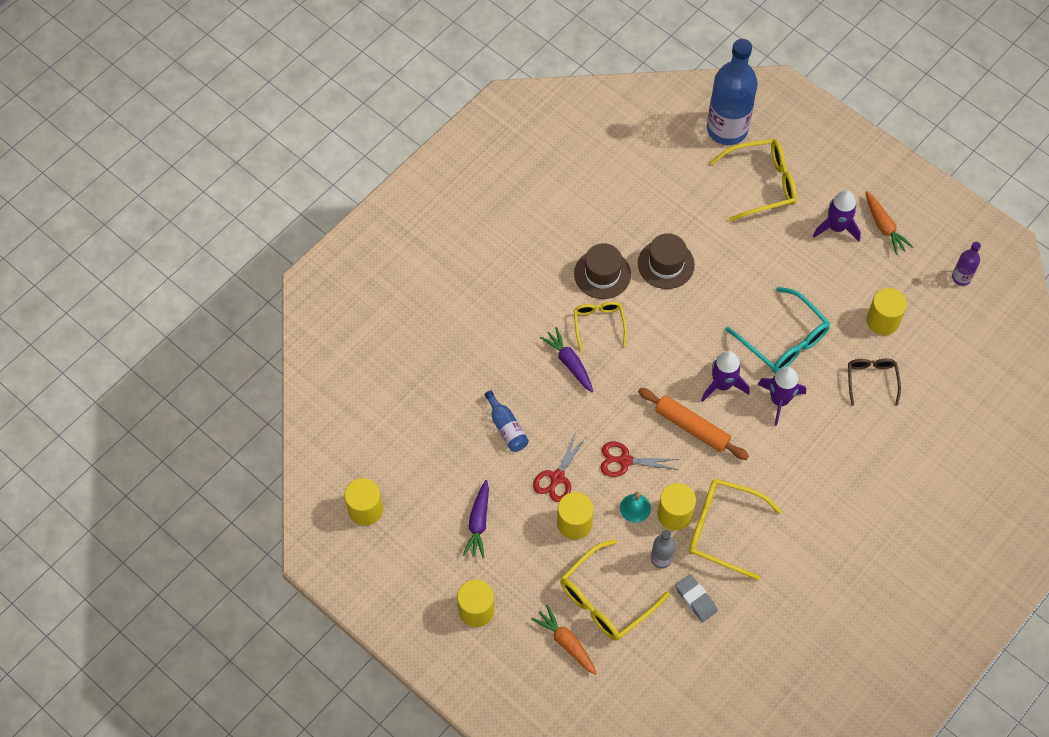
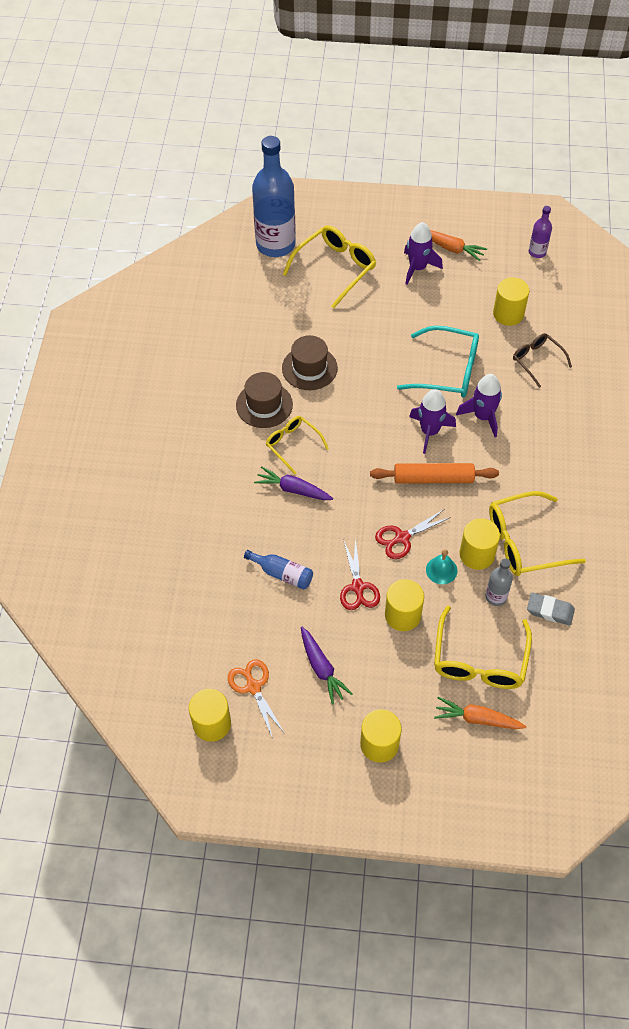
camera: 35 degrees left, 5 degrees down
none -> orange scissors [228,659,285,736]

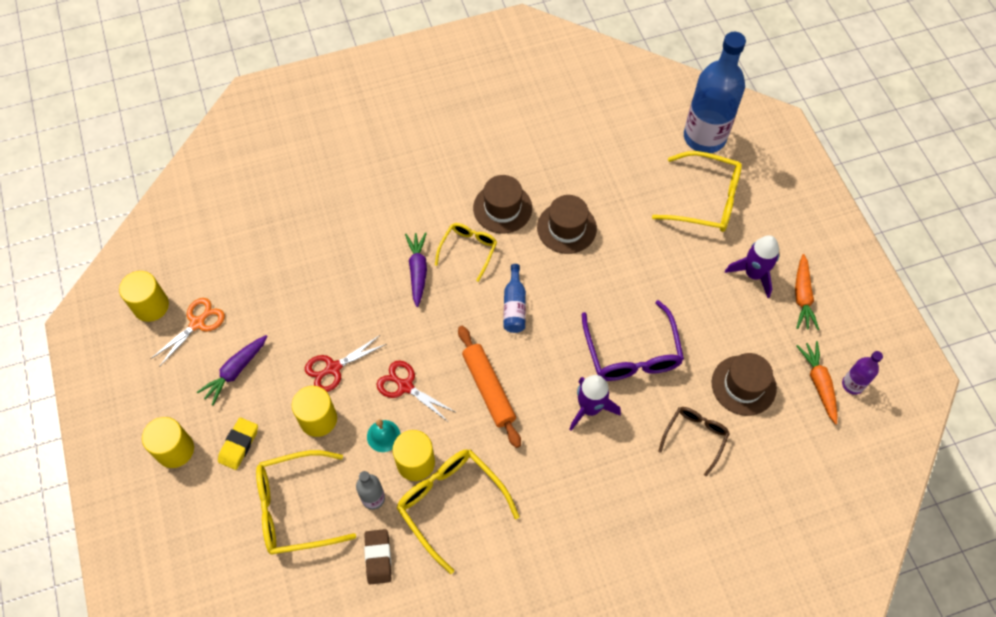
camera: 65 degrees right, 5 degrees up
blue bottle [244,550,313,590] -> blue bottle moved to [503,264,526,333]
turquoise glasses [397,326,479,397] -> purple glasses [582,300,684,381]
purple rocket [409,389,456,454] -> none
orange carrot [434,697,526,729] -> orange carrot moved to [796,341,837,424]
yellow cylinder [493,277,530,326] -> brown hat [712,353,777,416]
grey eraser [527,592,575,626] -> brown eraser [364,529,391,584]
none -> yellow eraser [218,417,258,470]

